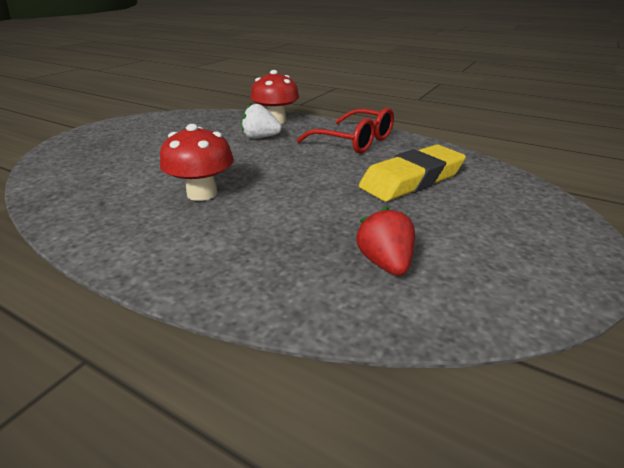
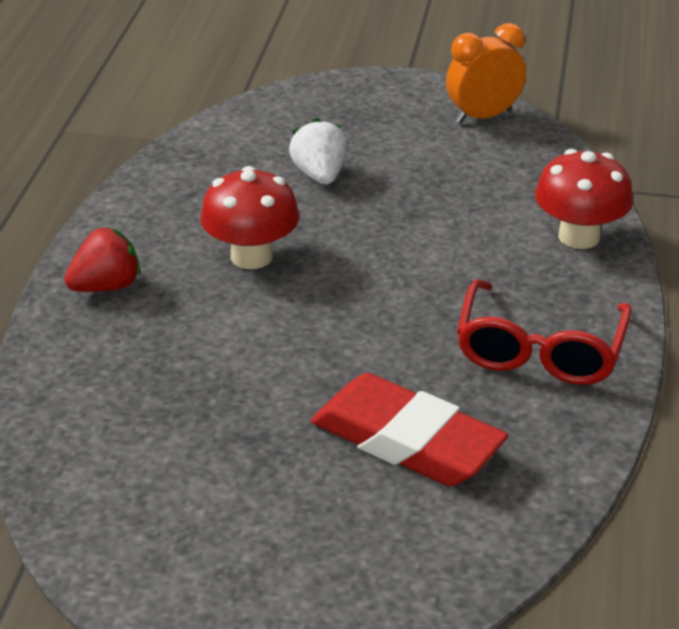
camera: 70 degrees right, 5 degrees up
white strawberry [241,103,282,139] -> white strawberry moved to [289,118,347,185]
red strawberry [356,206,415,276] -> red strawberry moved to [64,227,141,292]
yellow eraser [359,145,466,201] -> red eraser [311,373,508,486]
none -> orange clock [446,23,526,124]

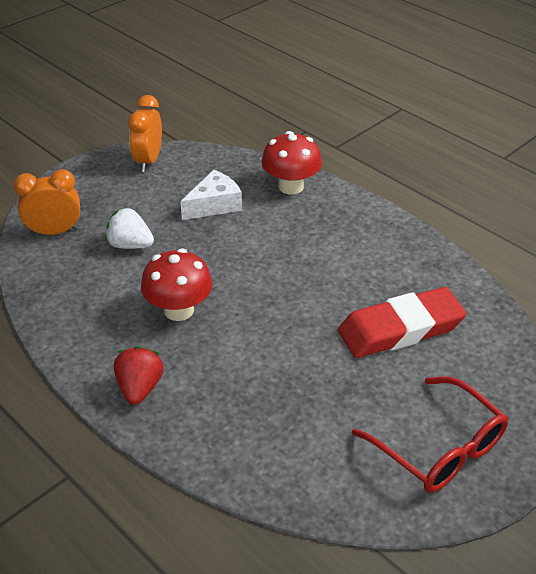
camera: 55 degrees left, 5 degrees up
red glasses [457,280,632,385] -> red glasses moved to [352,376,508,493]
none -> orange clock [14,169,80,236]
none -> white cheese [180,170,242,220]

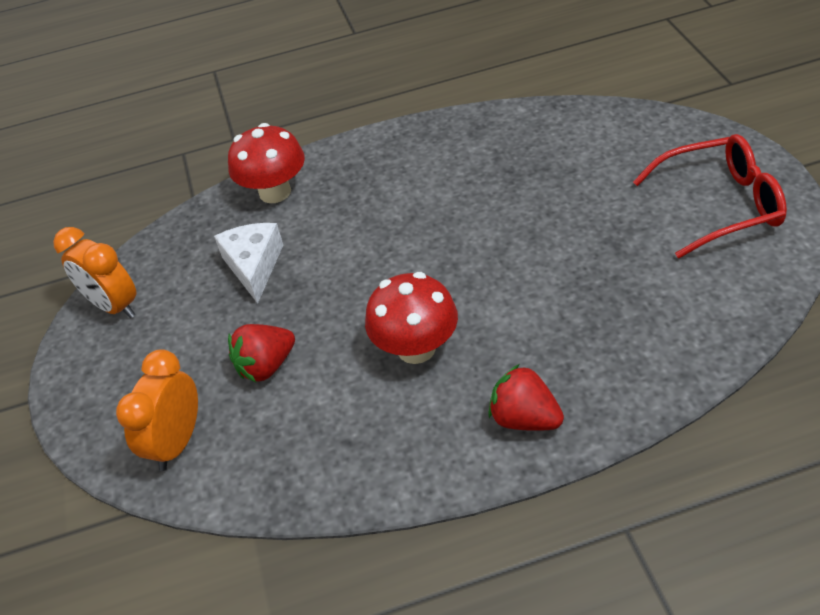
camera: 55 degrees left, 5 degrees up
white strawberry [105,207,154,249] -> red strawberry [228,324,295,382]
red eraser [338,287,467,358] -> none

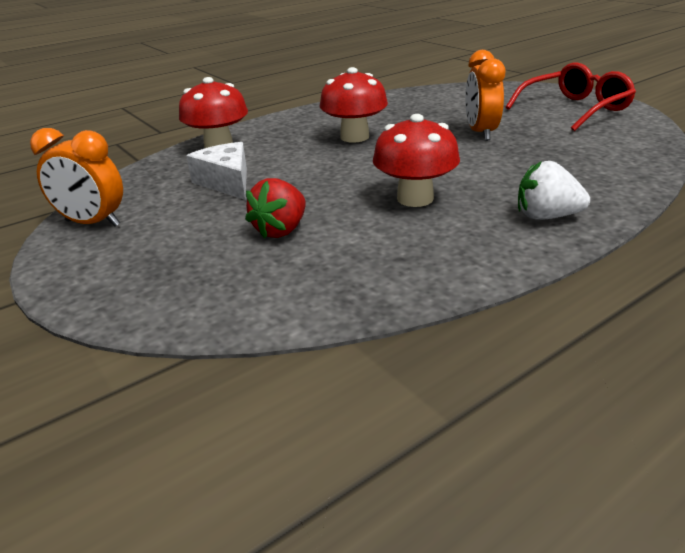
camera: 25 degrees left, 15 degrees down
orange clock [116,349,198,471] -> orange clock moved to [465,50,505,141]
red strawberry [488,364,564,431] -> white strawberry [518,161,590,220]
none -> red mushroom [320,67,388,143]

